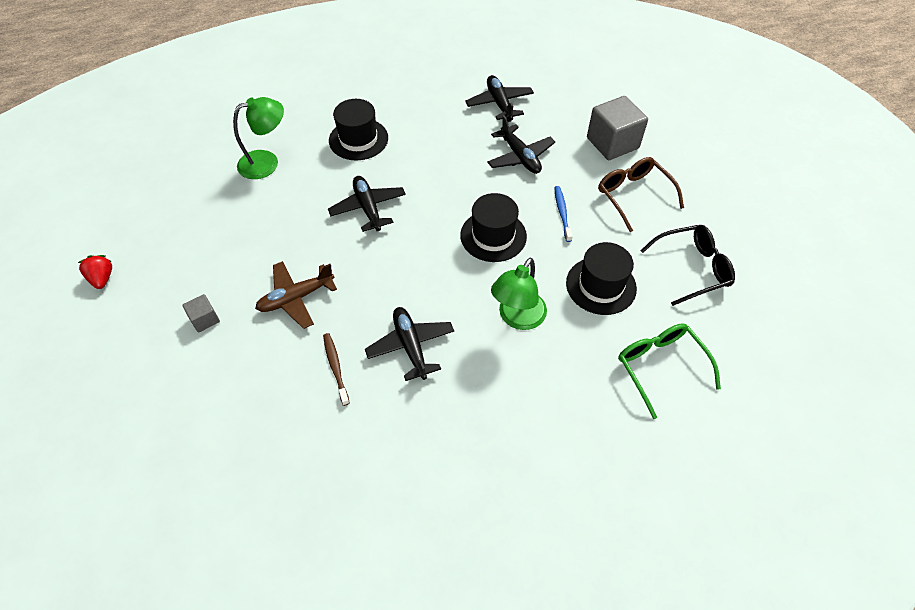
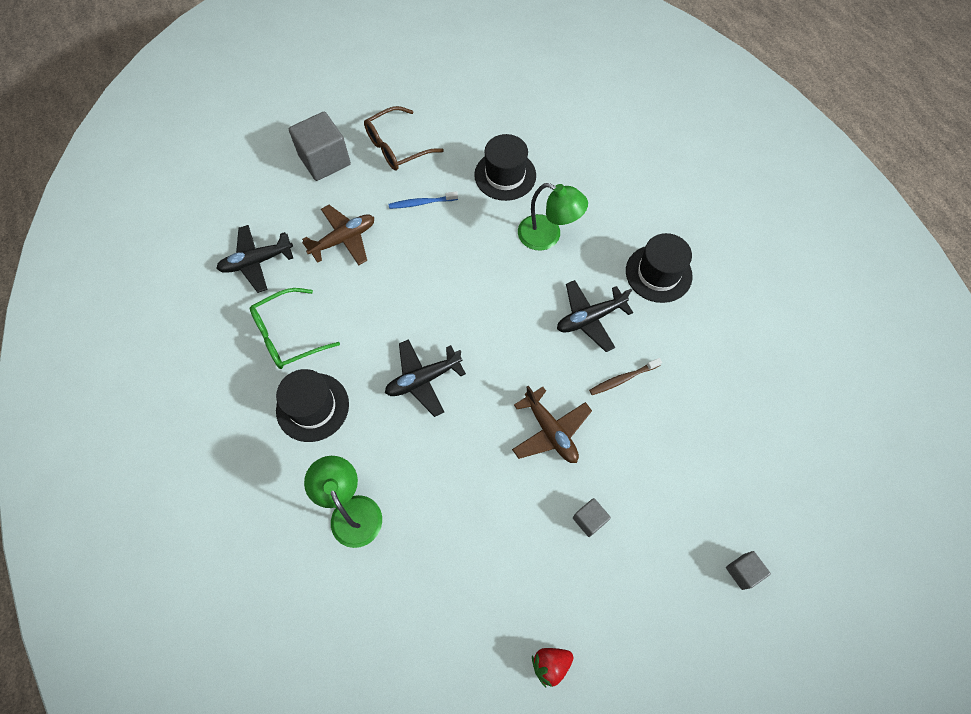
camera: 95 degrees left, 10 degrees up
black hat [460,193,527,262] -> black hat moved to [626,233,693,303]
black plane [487,115,555,174] -> brown plane [302,205,374,265]
green glasses [618,323,721,419] -> green glasses moved to [250,288,340,369]
black glasses [640,225,735,306] -> none
none -> grey cube [726,551,771,590]

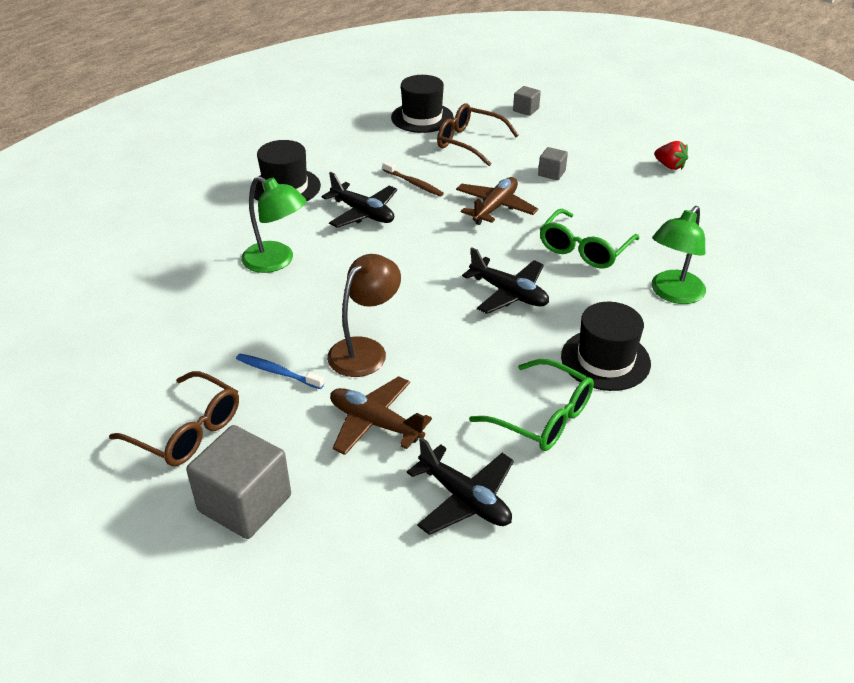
camera: 115 degrees left, 25 degrees down
blue toothbrush [388,191,458,209] -> blue toothbrush turned 150 degrees clockwise [236,354,324,389]
black hat [474,134,536,201] -> black hat moved to [391,75,454,133]
green lamp [518,183,588,251] -> green lamp turned 120 degrees clockwise [241,176,306,273]
none -> brown lamp [327,254,401,377]
none -> brown glasses [437,104,519,166]
none -> green glasses [540,209,640,268]

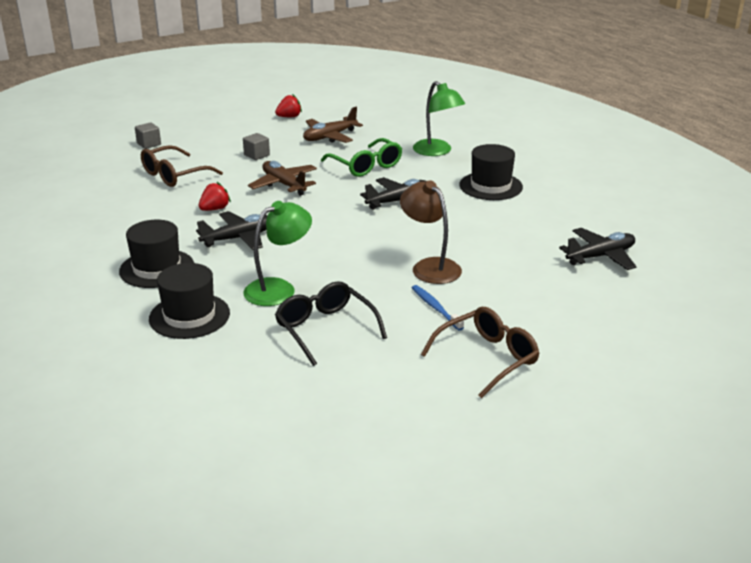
camera: 70 degrees left, 10 degrees down
grey cube [186,425,291,539] -> none
blue toothbrush [236,354,324,389] -> blue toothbrush turned 105 degrees clockwise [412,285,464,331]
brown plane [330,376,432,455] -> brown plane moved to [303,107,363,143]
brown toothbrush [383,161,444,196] -> red strawberry [199,182,231,211]
black hat [391,75,454,133] -> black hat moved to [149,263,230,339]
green glasses [469,359,594,451] -> none
none -> black glasses [275,281,387,366]

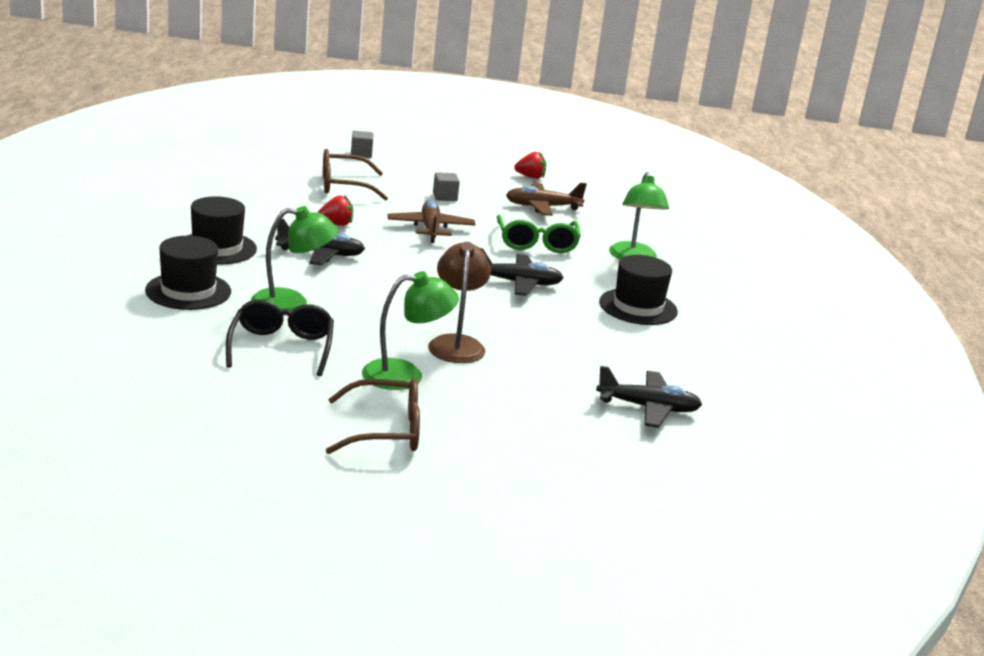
camera: 30 degrees right, 5 degrees down
blue toothbrush [412,285,464,331] -> green lamp [362,271,459,390]

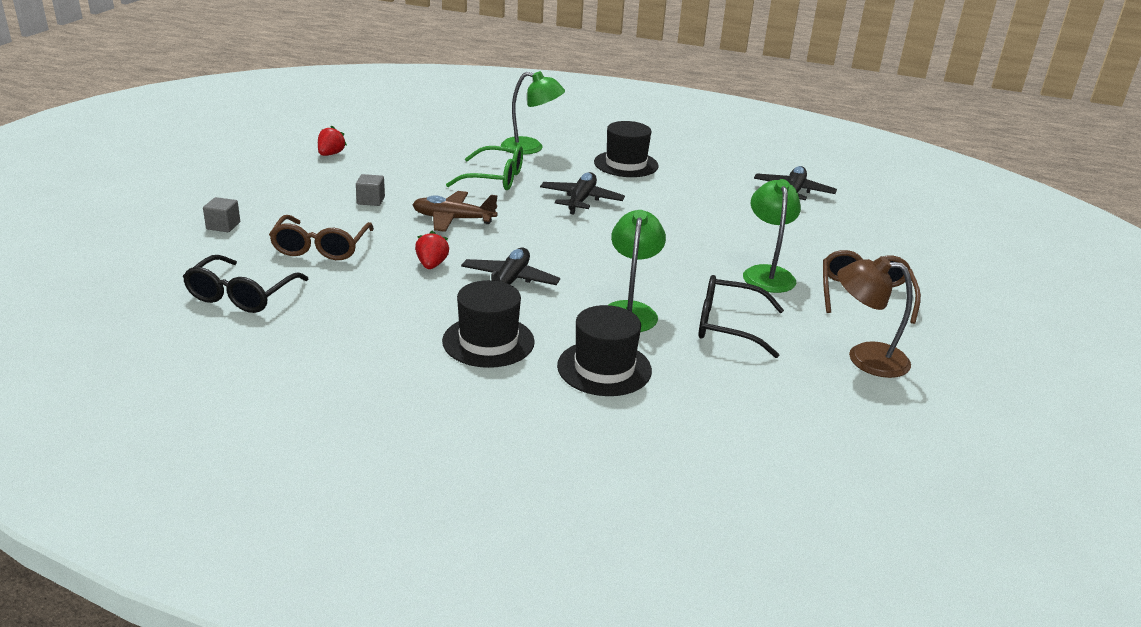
camera: 75 degrees left, 5 degrees up
brown lamp [428,242,491,363] -> brown lamp moved to [837,256,913,378]
brown plane [506,183,587,216] -> none
none -> black glasses [183,255,309,313]

